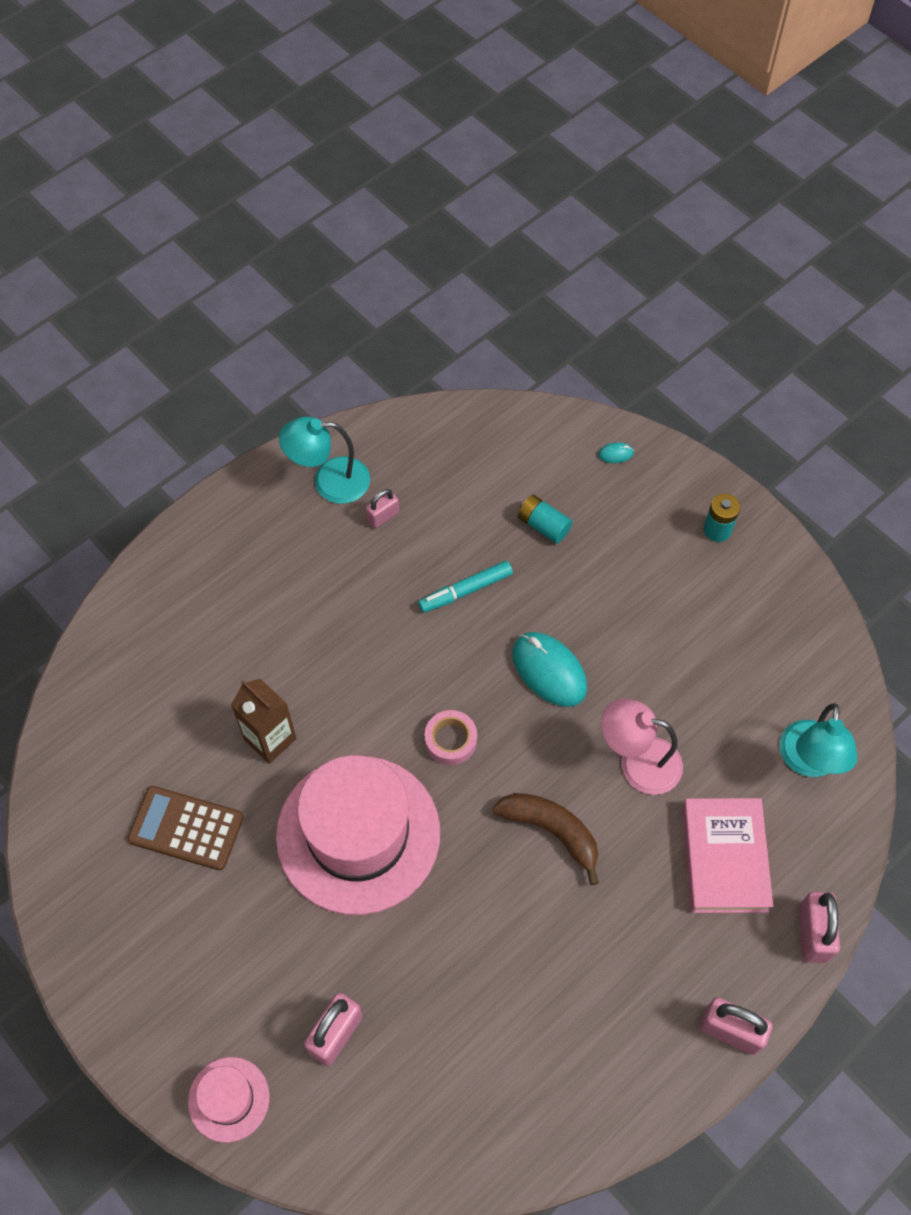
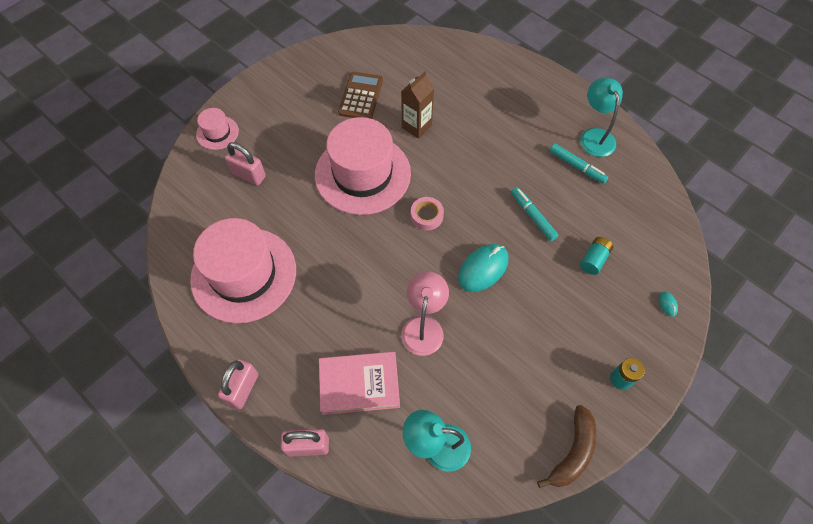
camera: 85 degrees right, 0 degrees up
pink padlock [366,489,399,528] -> turquoise marker [550,144,608,184]
brown banana [493,793,599,885] -> brown banana moved to [537,405,596,488]
none -> pink hat [190,218,296,324]

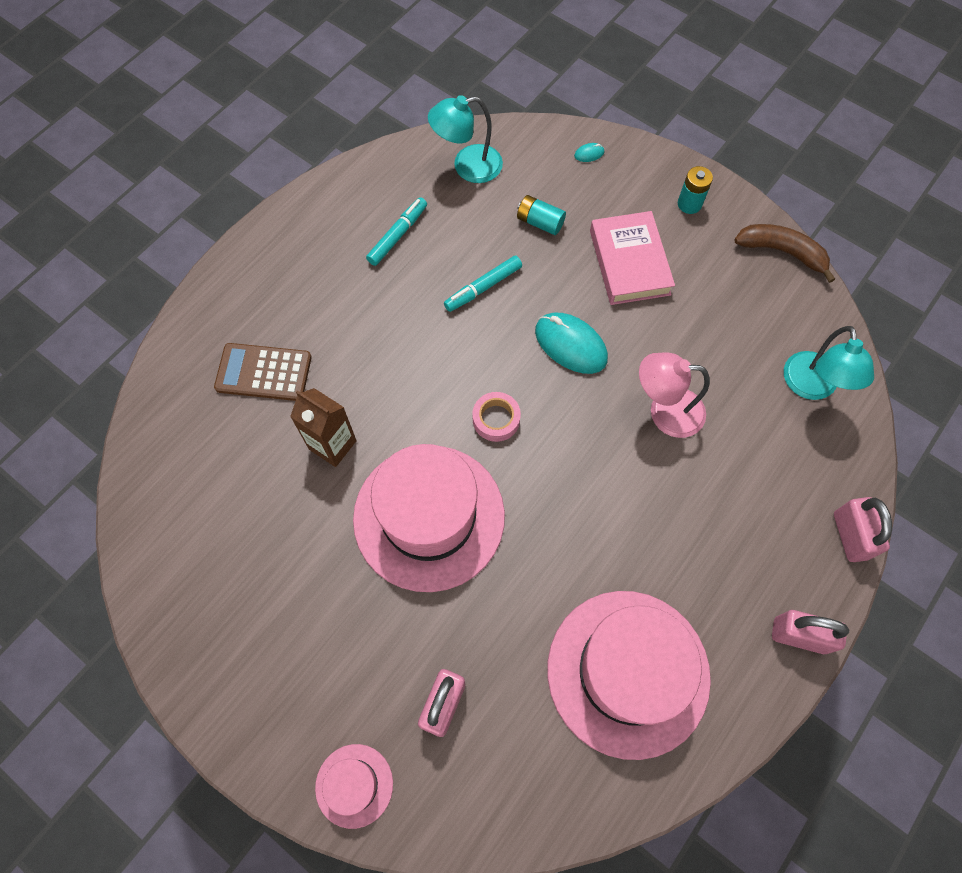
camera: 95 degrees left, 5 degrees up
pink book [319,352,400,415] -> pink book moved to [590,211,675,305]
brown calculator [338,72,383,119] -> brown calculator moved to [214,343,312,401]
turquoise lamp [580,78,623,157] -> turquoise lamp moved to [428,95,503,183]

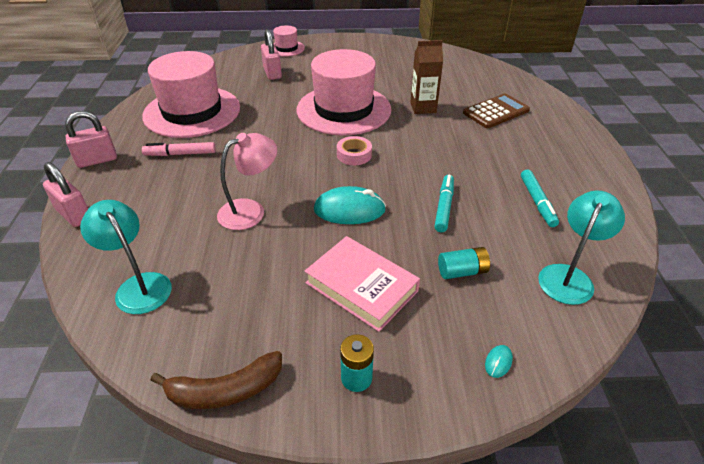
camera: 140 degrees right, 25 degrees down
none -> pink marker [142,142,216,156]

